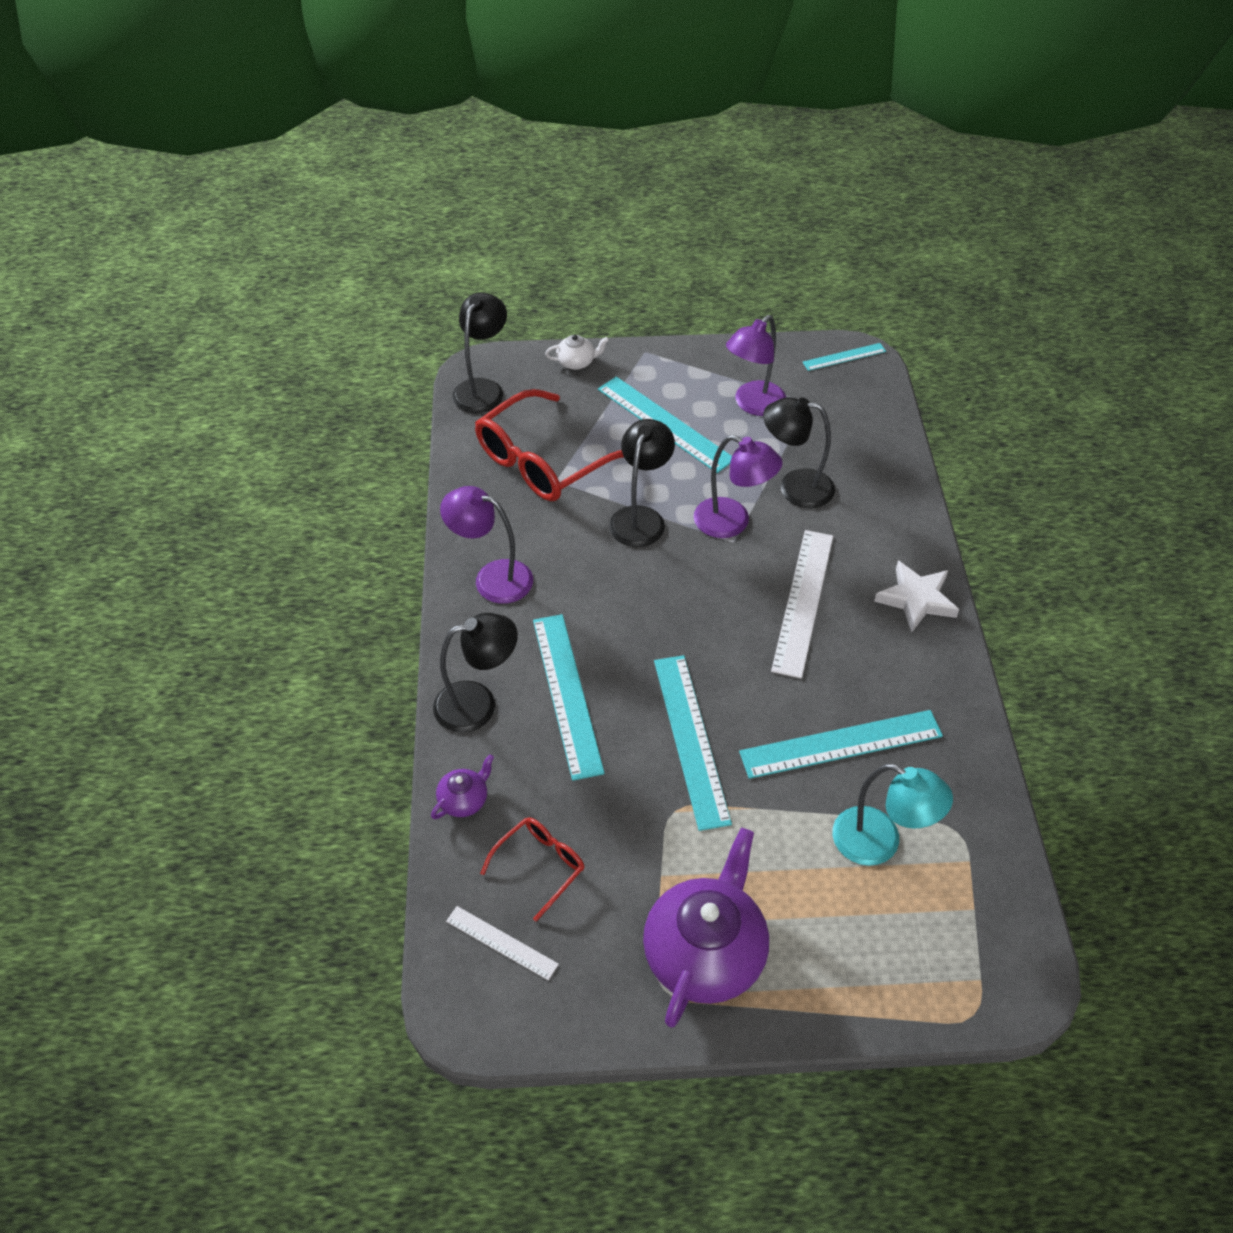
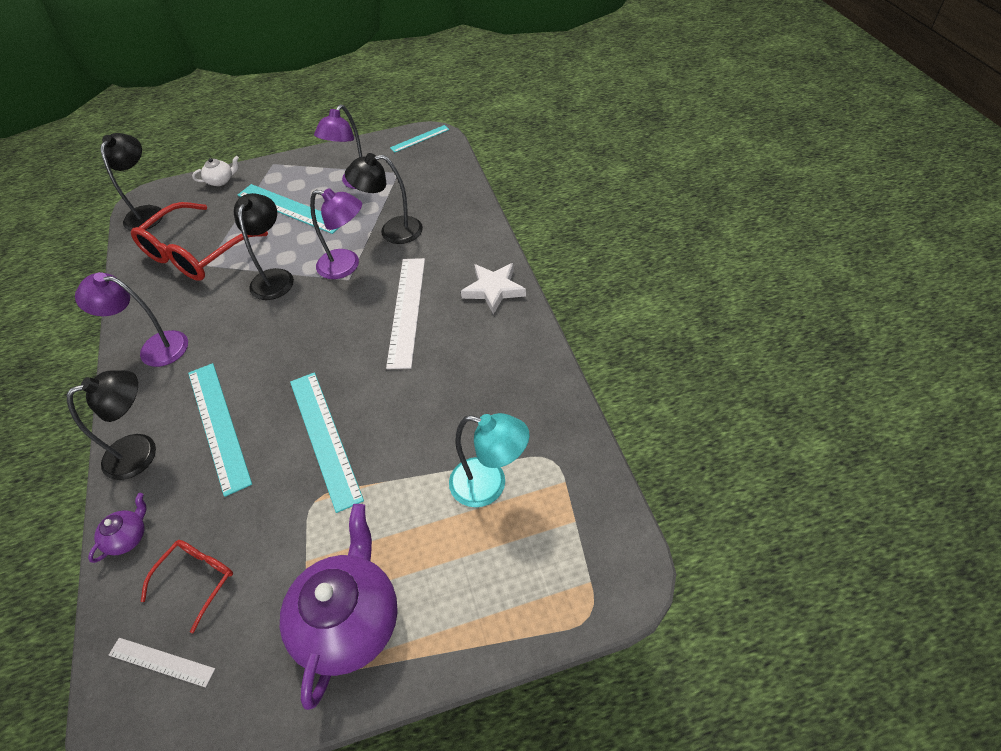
camera: 10 degrees left, 0 degrees up
turquoise ruler [739,710,943,779] -> none

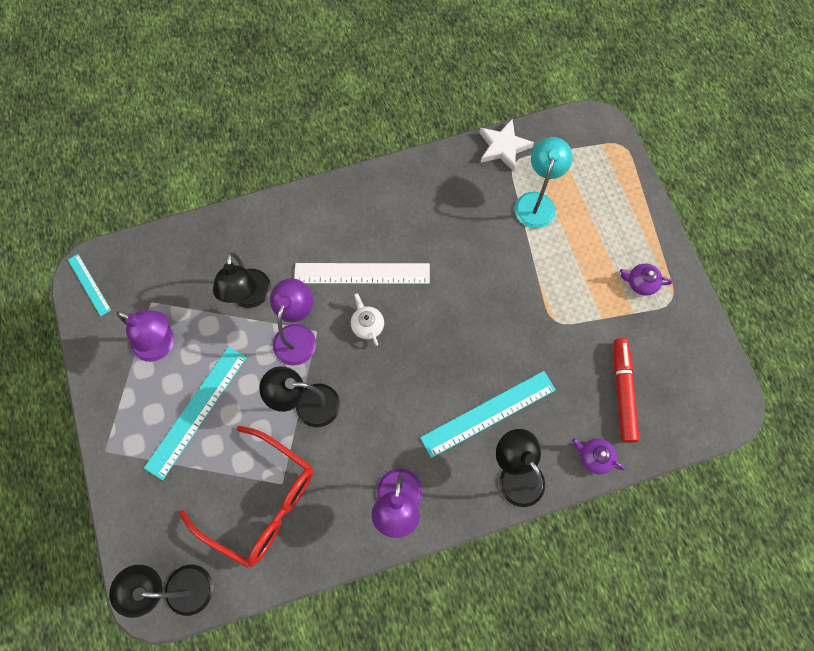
camera: 95 degrees left, 20 degrees up
white ruler [109,638,215,687] -> none
red glasses [141,540,233,633] -> red marker [614,338,640,443]
white teapot [192,156,239,186] -> white teapot moved to [351,293,384,346]
purple teapot [280,504,398,710] -> purple teapot [620,263,672,296], size x0.45
turquoise ruler [290,372,364,513] -> none
white star [461,263,526,315] -> white star moved to [479,119,534,172]

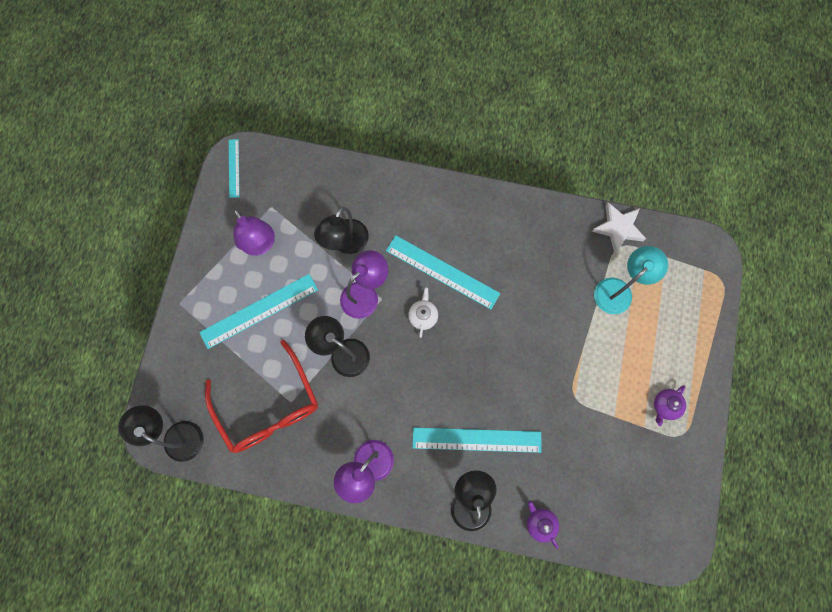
camera: 30 degrees right, 5 degrees up
white ruler [294,263,430,284] -> turquoise ruler [386,235,500,310]
red marker [614,338,640,443] -> none
purple teapot [620,263,672,296] -> purple teapot turned 90 degrees counterclockwise [654,385,686,426]

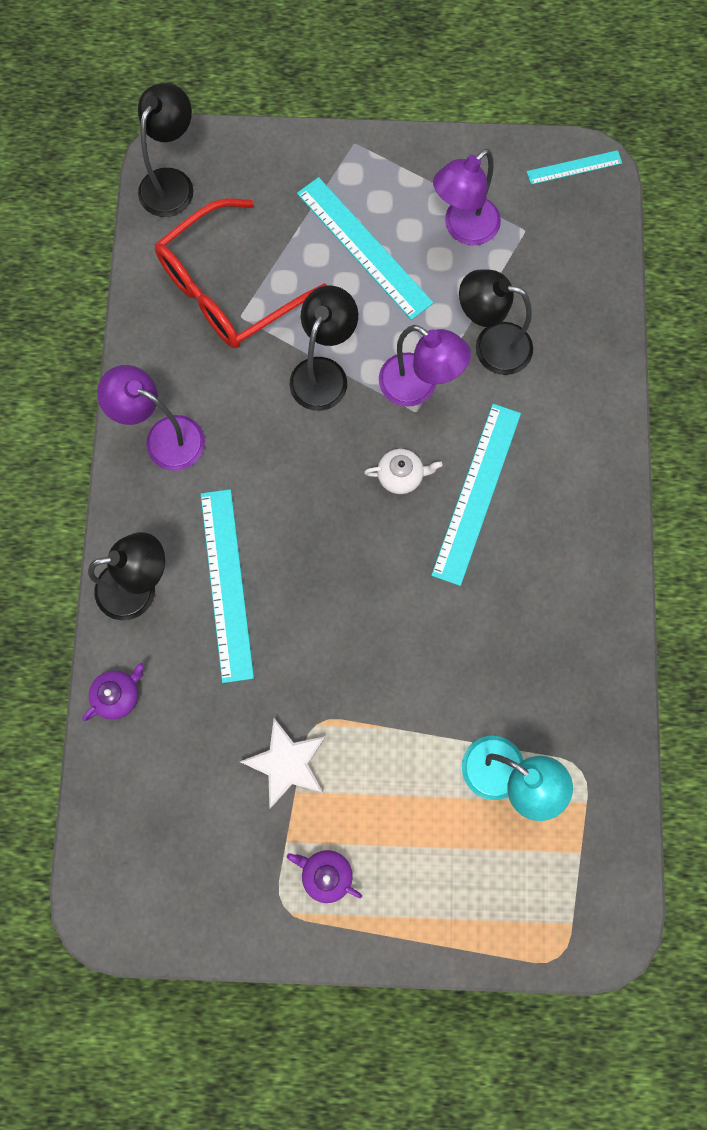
camera: 80 degrees right, 0 degrees up
white star [592,202,646,253] -> white star moved to [240,718,326,809]

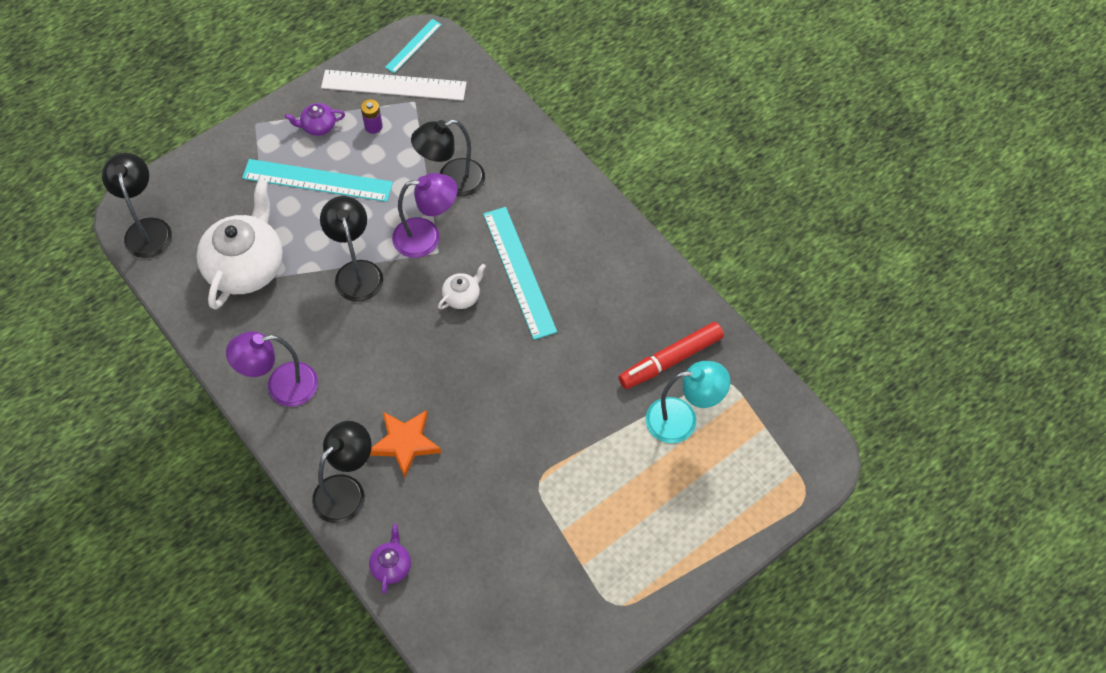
camera: 40 degrees left, 15 degrees down
red glasses [155,198,327,348] -> white teapot [196,179,283,309]
turquoise ruler [201,489,254,683] -> orange star [370,410,441,478]
white star [240,718,326,809] -> none
purple teapot [287,850,362,903] -> purple teapot moved to [285,103,345,136]
purple lamp [433,149,501,245] -> purple battery [361,99,383,134]
none -> white ruler [321,70,467,101]
none -> red marker [619,322,724,389]

